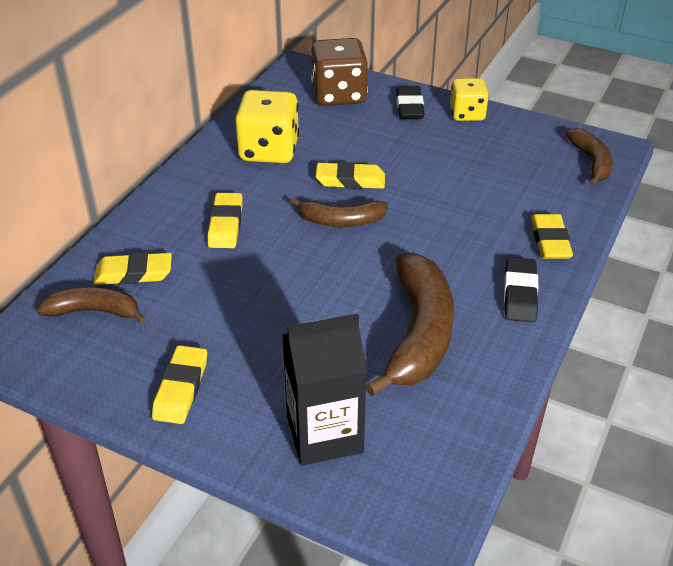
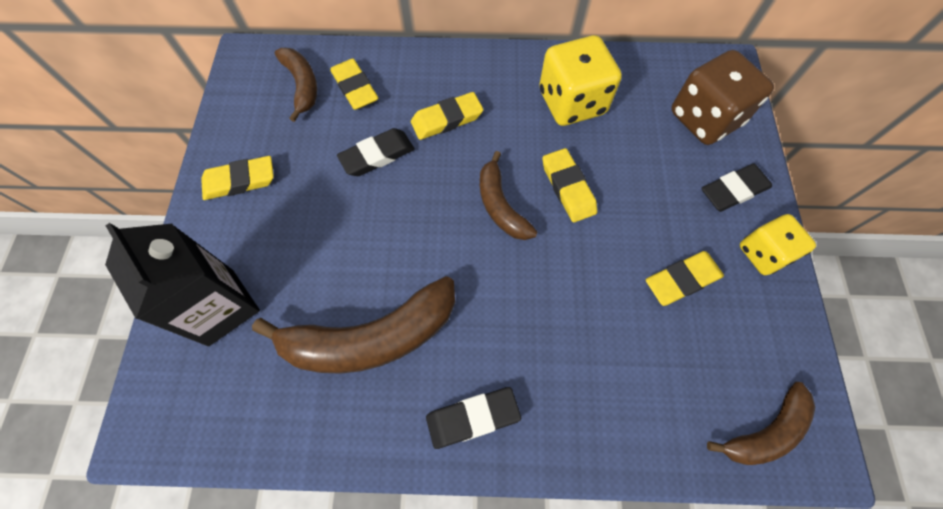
camera: 65 degrees right, 25 degrees up
yellow eraser [531,214,573,259] -> yellow eraser moved to [646,251,724,306]
none -> black eraser [337,128,414,176]

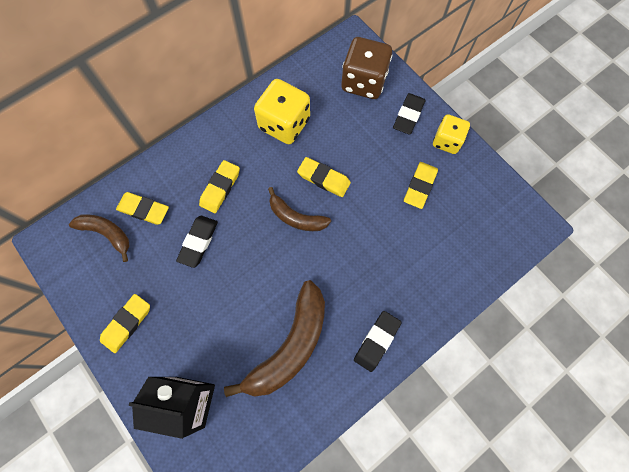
camera: 40 degrees left, 5 degrees up
brown banana [707,382,815,465] -> none

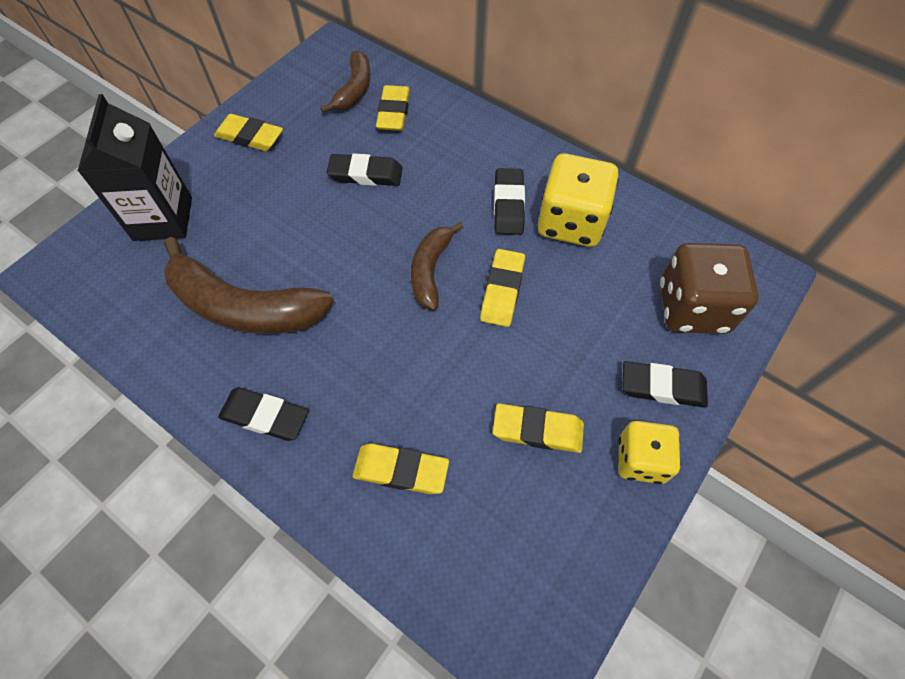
camera: 75 degrees right, 10 degrees down
yellow eraser [199,160,240,213] -> yellow eraser moved to [353,443,449,494]
none -> black eraser [494,168,525,235]

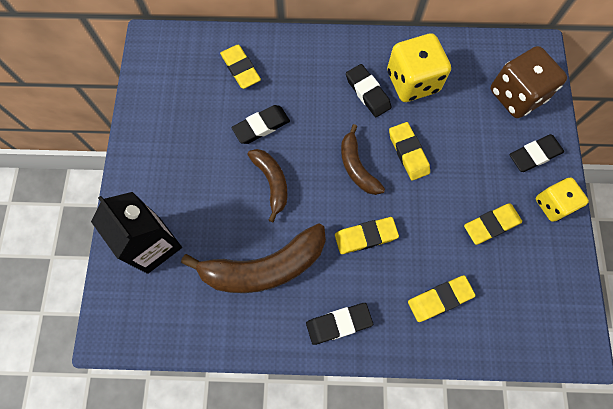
camera: 35 degrees left, 10 degrees up
yellow eraser [214,114,283,151] -> yellow eraser moved to [335,217,399,254]
brown banana [320,50,371,113] -> brown banana moved to [247,149,288,222]

